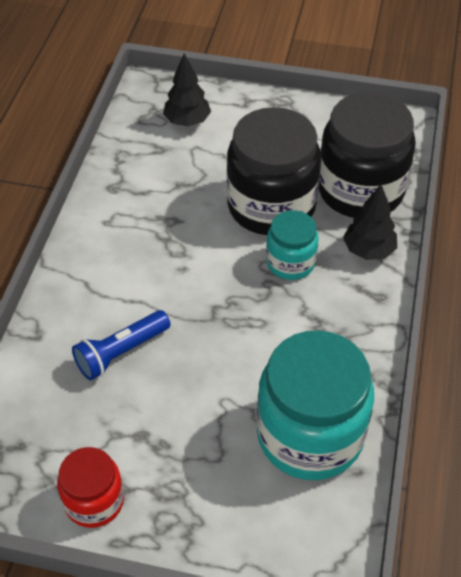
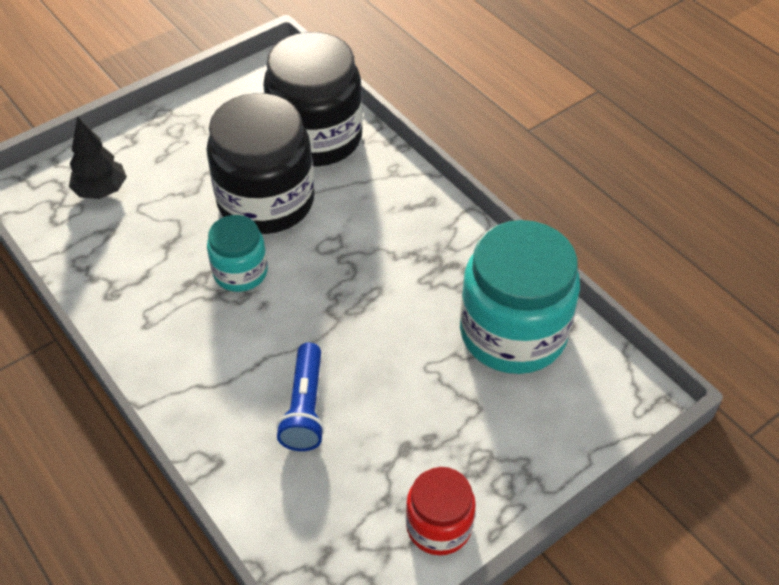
camera: 50 degrees left, 0 degrees up
turquoise jar [266,210,319,280] -> turquoise jar moved to [207,215,268,292]
black tree [343,184,397,260] -> none

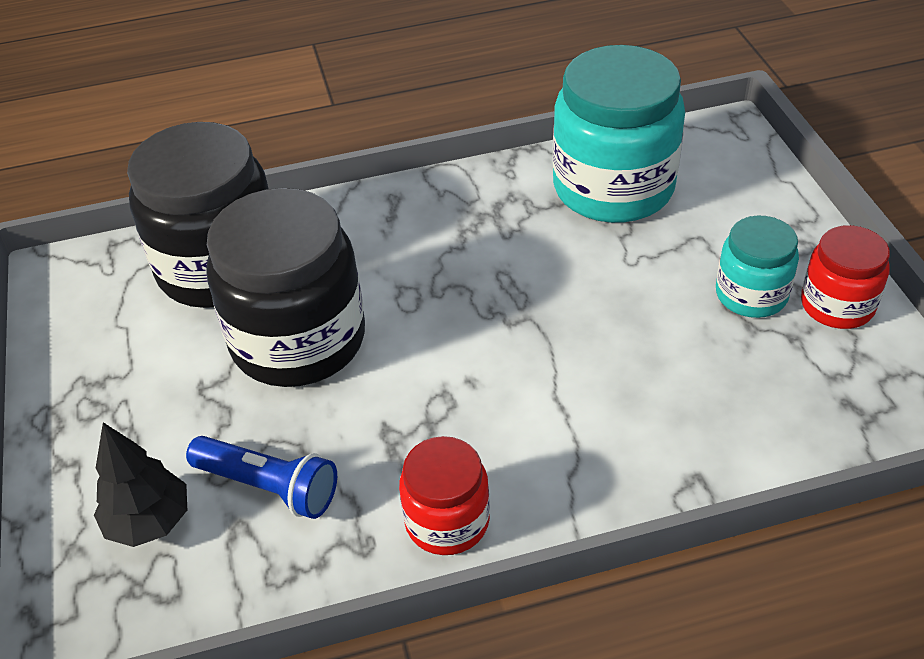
camera: 65 degrees left, 5 degrees down
turquoise jar [207,215,268,292] -> turquoise jar moved to [716,215,799,318]
blue flashlight [276,343,325,451] -> blue flashlight moved to [186,436,337,519]
none -> red jar [399,436,490,555]

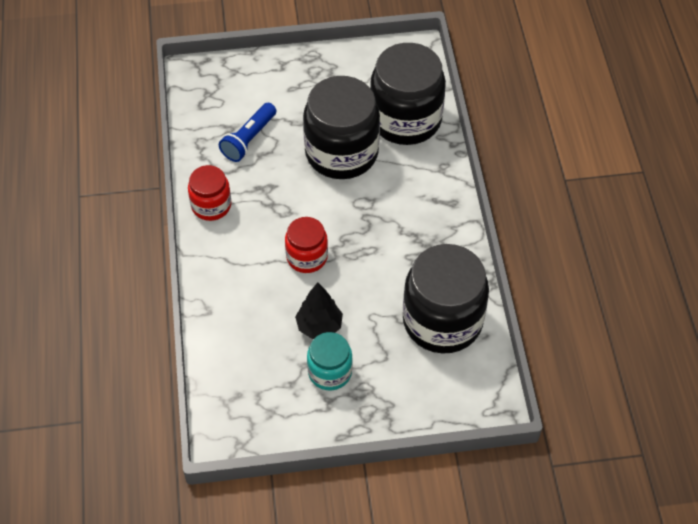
camera: 95 degrees right, 10 degrees up
black tree [94,422,187,547] -> black tree moved to [295,283,343,339]
turquoise jar [553,45,685,223] -> black jar [403,244,489,354]
red jar [801,225,890,329] -> red jar moved to [285,217,328,273]

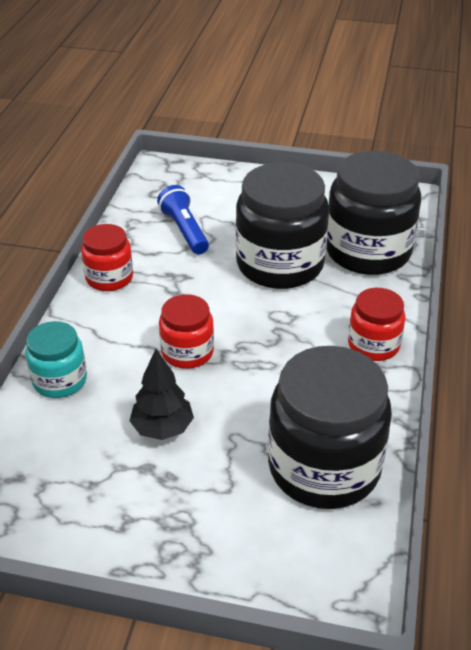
camera: 20 degrees right, 15 degrees down
blue flashlight [219,103,276,162] -> blue flashlight turned 105 degrees clockwise [157,185,209,254]
turquoise jar [307,332,353,390] -> turquoise jar moved to [25,321,87,398]
none -> red jar [348,288,405,361]

